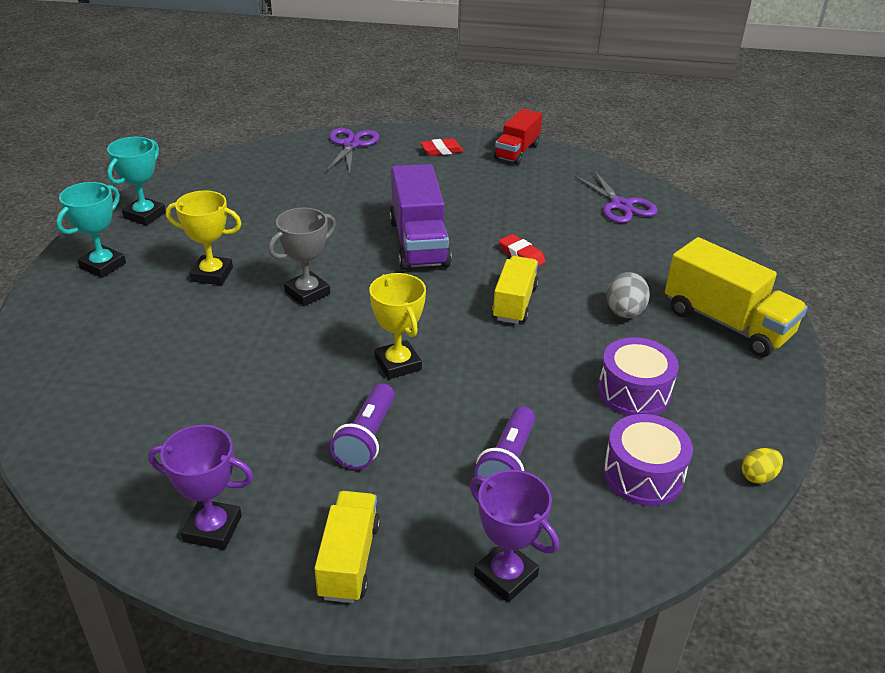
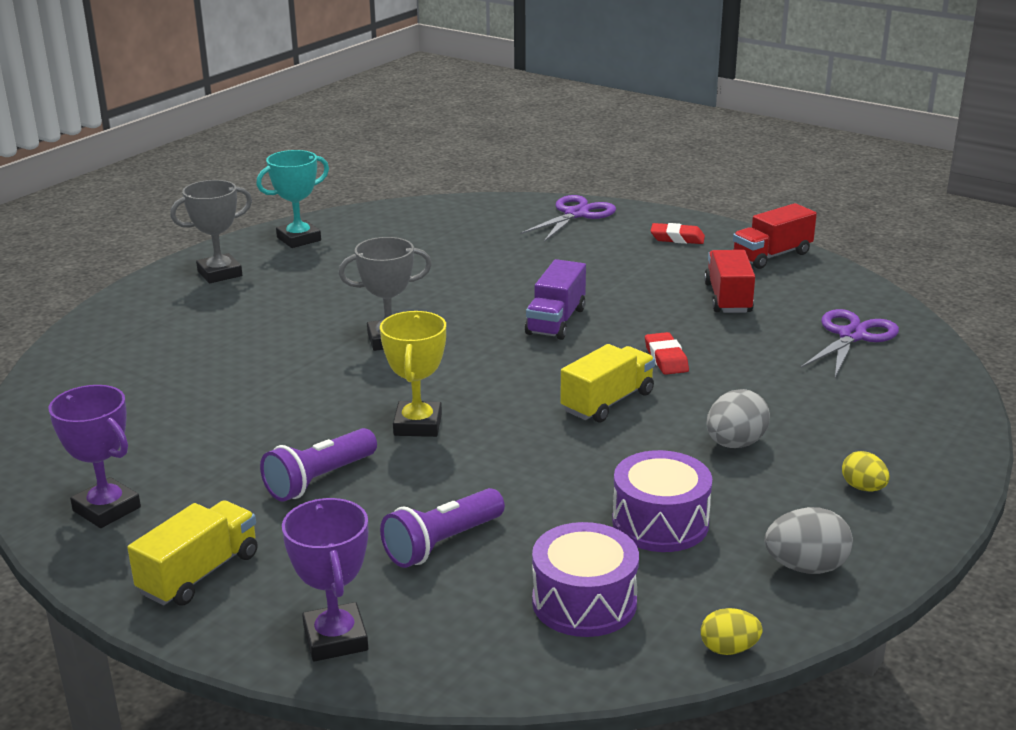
camera: 30 degrees right, 10 degrees down
turquoise trophy [56,182,126,278] -> grey trophy [170,180,252,283]
yellow trophy [166,190,242,285] -> none
purple truck [389,164,452,270] -> purple truck [525,259,586,340], size x0.65
purple scissors [574,170,657,223] -> purple scissors turned 150 degrees counterclockwise [801,309,899,377]
yellow truck [665,237,808,357] -> yellow egg [842,451,890,491]
none -> red truck [704,250,755,313]
none -> grey egg [764,507,853,574]

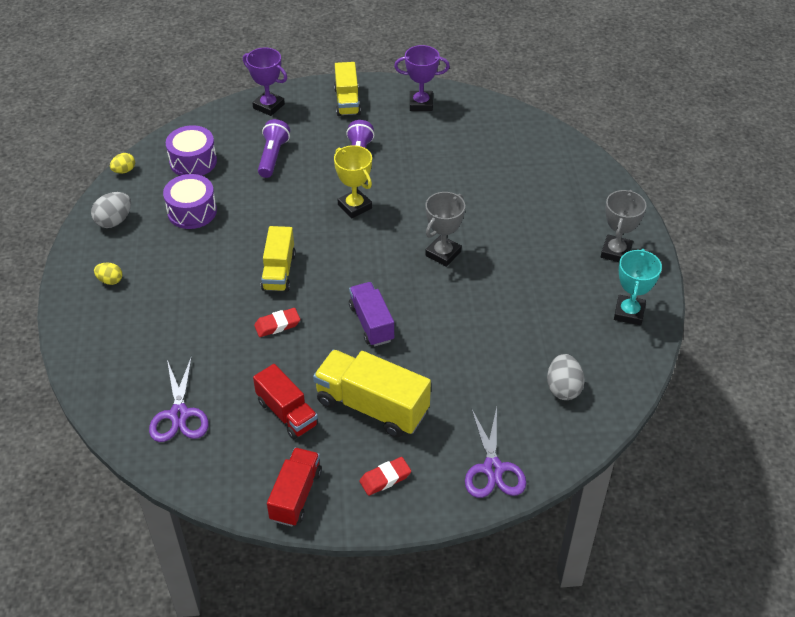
camera: 140 degrees right, 20 degrees up
red eraser [645,332,689,375] -> red eraser turned 60 degrees counterclockwise [254,308,300,337]
grey egg [706,389,770,448] -> grey egg moved to [547,354,585,400]
none -> yellow truck [313,350,431,438]

